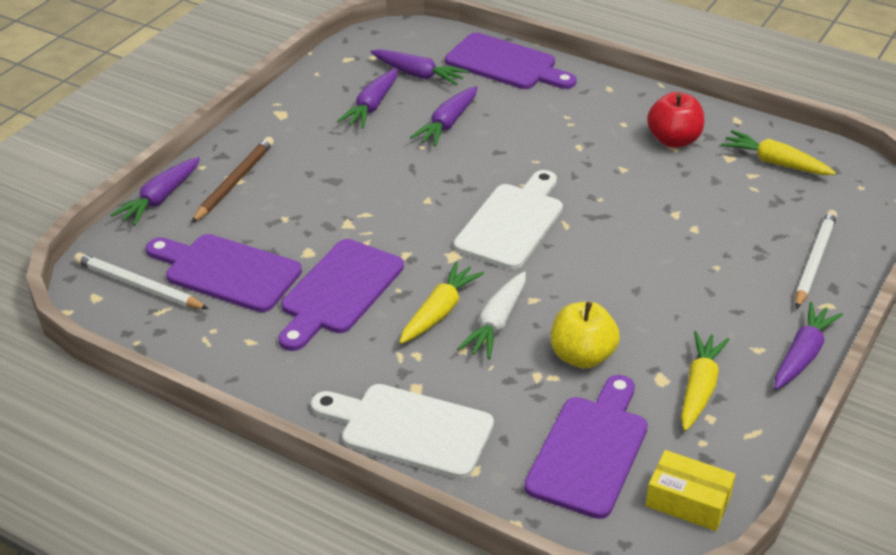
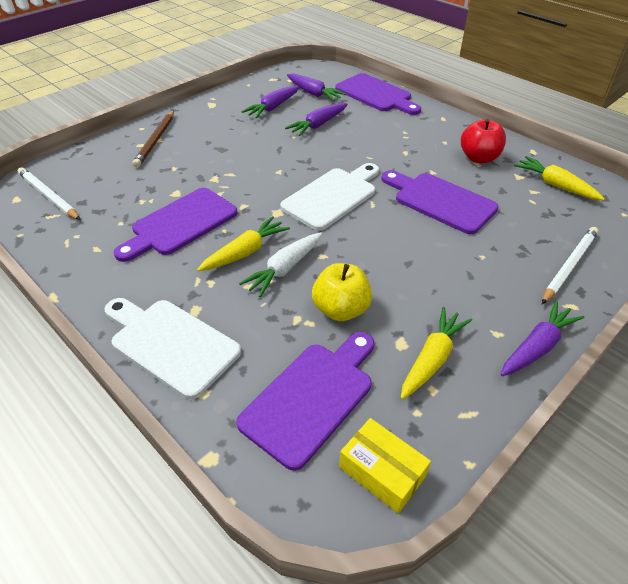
camera: 15 degrees right, 5 degrees up
purple carrot [111,157,200,226] -> none
purple cutting board [146,234,302,312] -> purple cutting board moved to [381,170,499,234]
brown pencil [191,137,274,223] -> brown pencil turned 150 degrees clockwise [132,111,174,168]

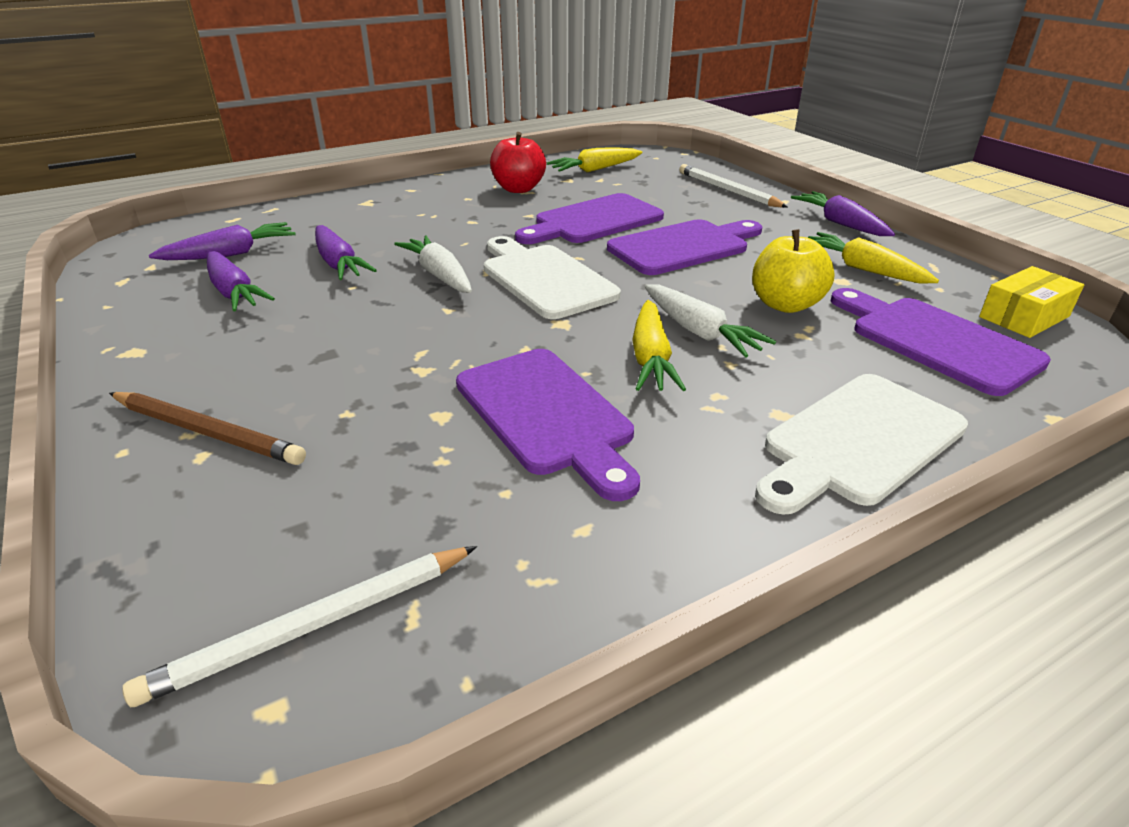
camera: 75 degrees left, 10 degrees down
yellow carrot [197,216,290,271] -> yellow carrot turned 150 degrees counterclockwise [632,300,686,391]
purple cutting board [335,73,421,115] -> purple cutting board moved to [607,219,762,275]
none -> white carrot [394,235,472,293]

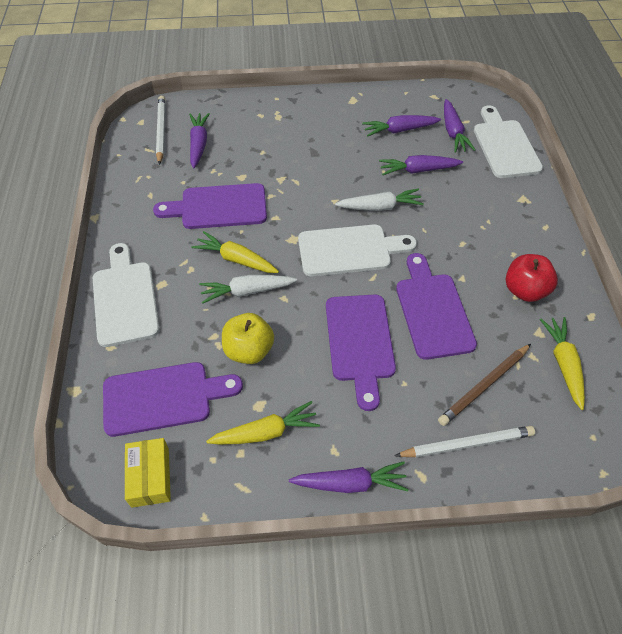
camera: 115 degrees right, 20 degrees up
brown pencil [109,392,306,465] -> brown pencil moved to [438,344,531,426]
none -> purple carrot [189,113,210,168]
none -> white cutting board [474,105,543,178]

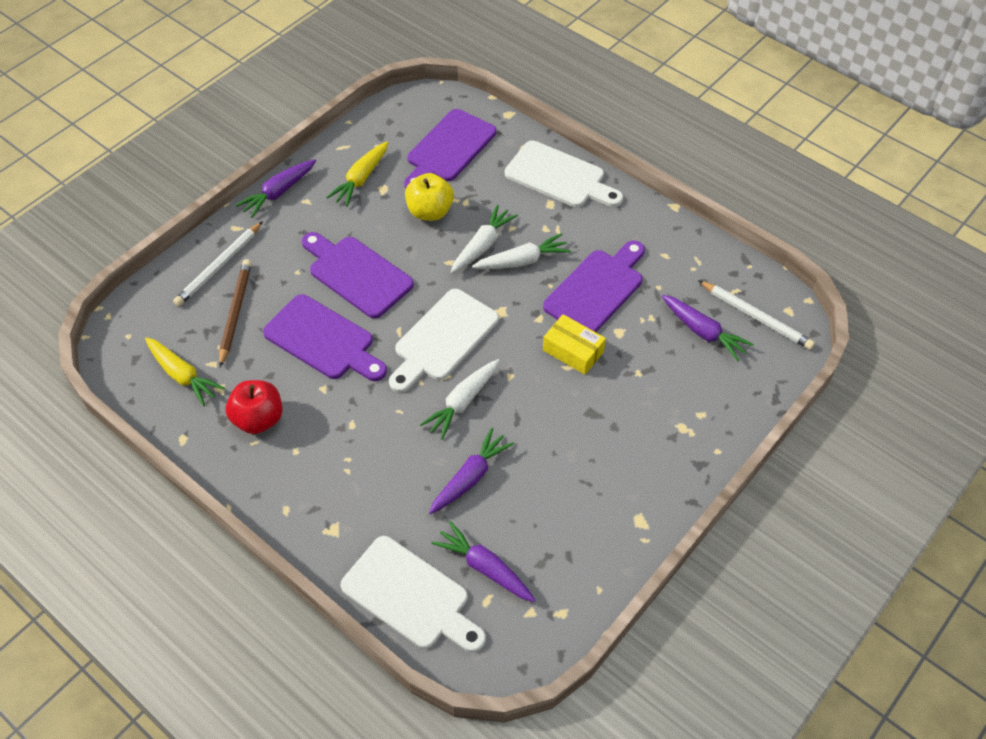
camera: 135 degrees right, 0 degrees up
yellow box [125,438,171,508] -> yellow box moved to [543,314,606,375]
yellow carrot [192,231,279,273] -> white carrot [472,233,571,269]
purple carrot [362,115,441,137] -> none

